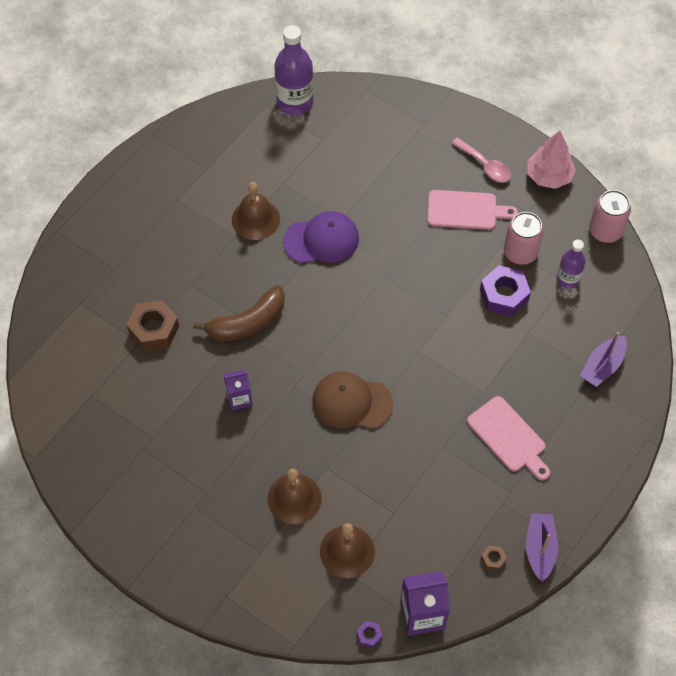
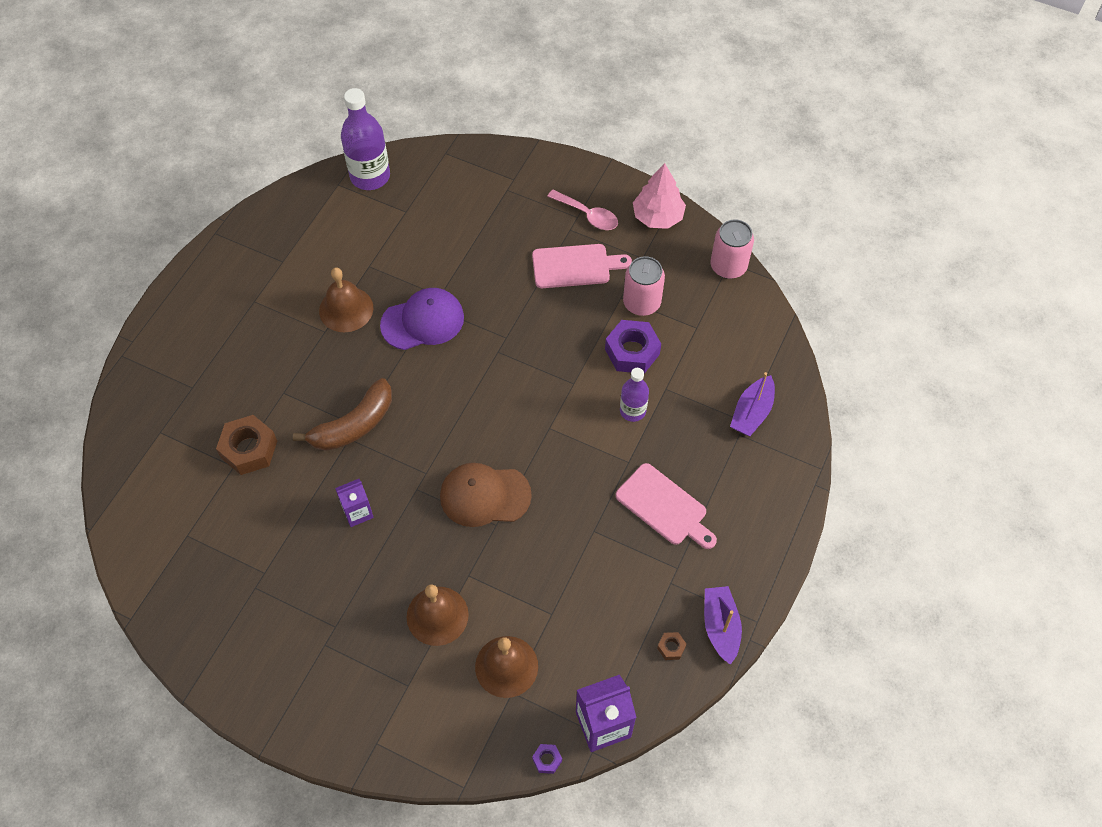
camera: 10 degrees left, 0 degrees up
purple bottle [557,240,585,289] -> purple bottle moved to [620,368,649,422]

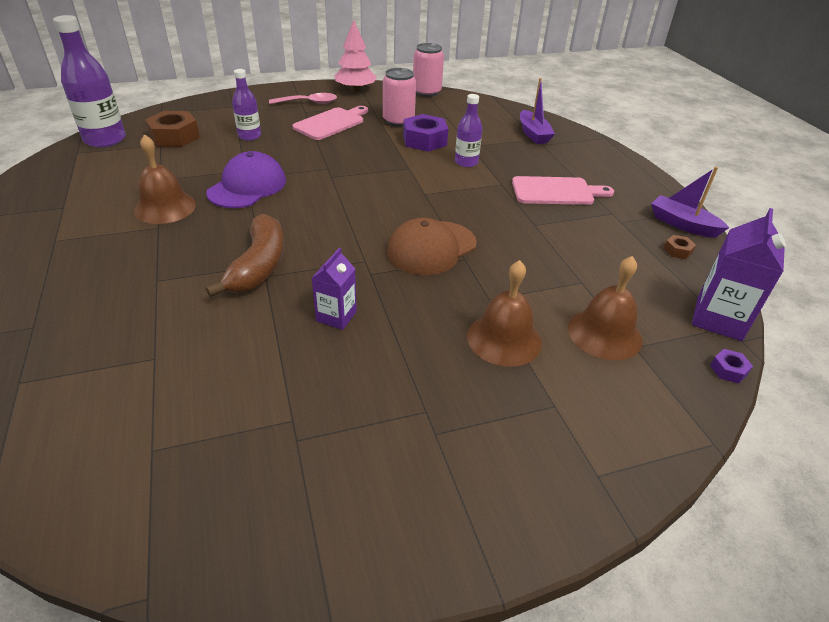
camera: 45 degrees left, 20 degrees down
brown nut [216,415,277,475] -> brown nut moved to [145,111,200,147]
none -> purple bottle [232,69,261,141]

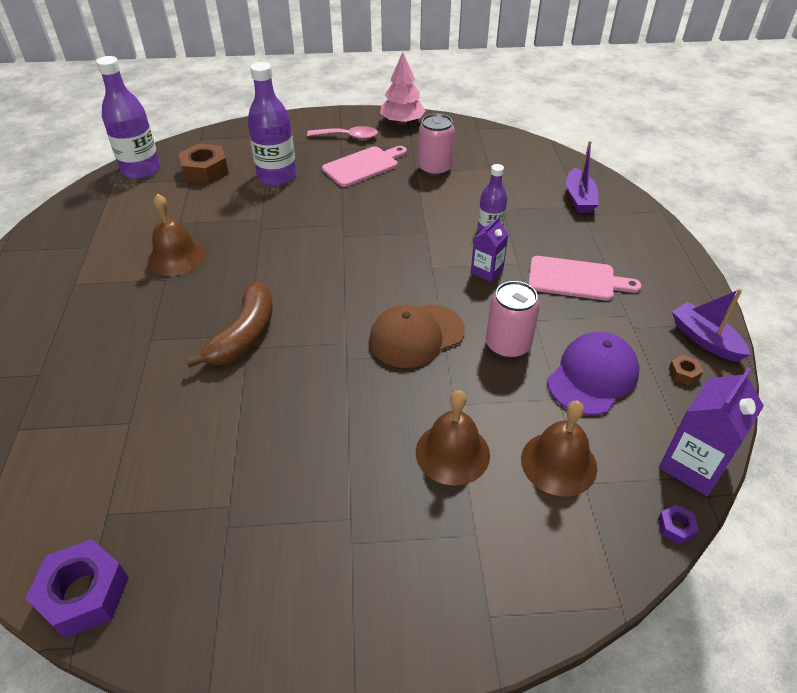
camera: 15 degrees right, 5 degrees up
purple cap [206,151,286,208] -> purple cap moved to [547,332,640,415]
purple bottle [232,69,261,141] -> purple bottle [247,62,297,186], size x1.70
purple carton [312,248,357,330] -> purple carton moved to [471,216,509,282]
purple nut [403,114,448,152] -> purple nut moved to [25,539,129,638]
pink can [413,43,444,97] -> pink can moved to [486,281,540,359]

